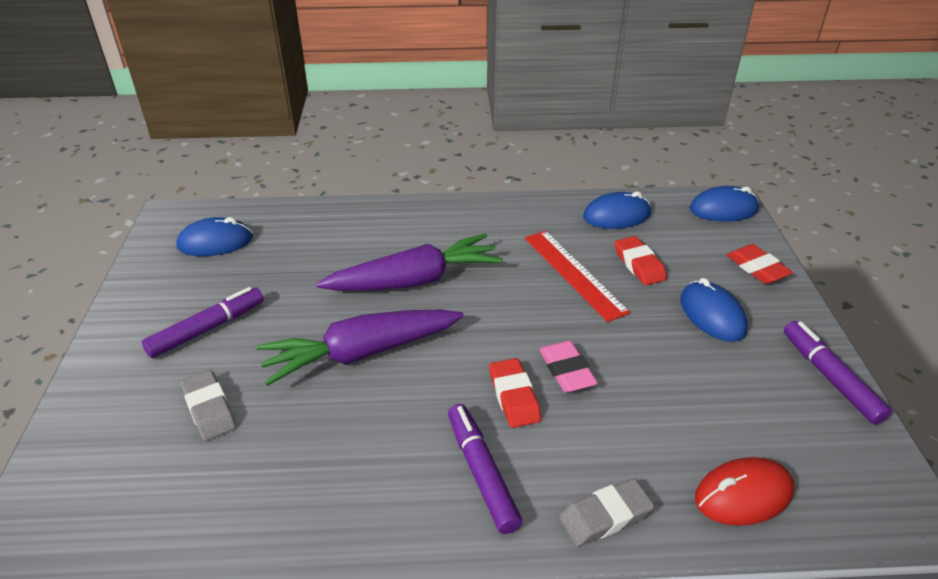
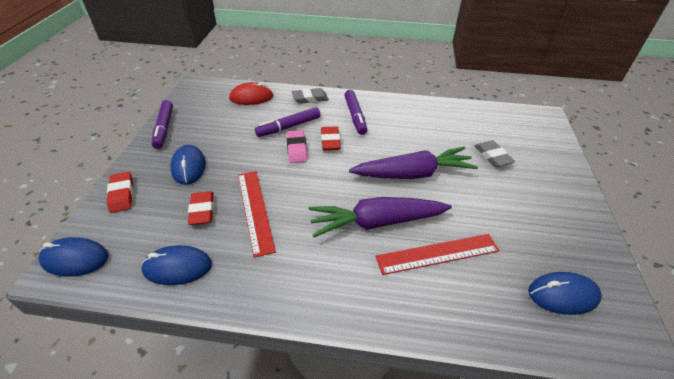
camera: 170 degrees left, 5 degrees up
purple marker [142,287,264,358] -> purple marker moved to [255,107,321,137]
none -> red ruler [375,234,499,275]

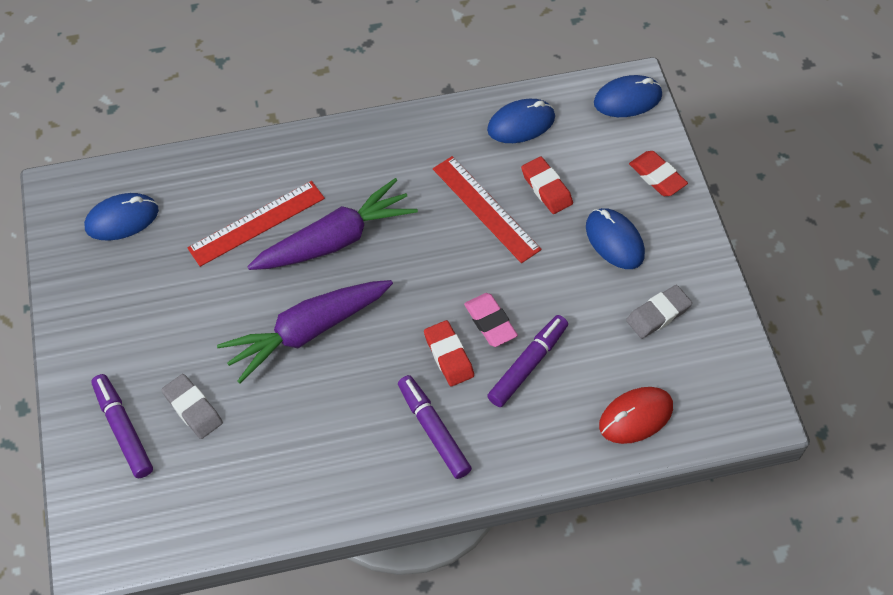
camera: 160 degrees right, 15 degrees up
purple marker [152,100,173,149] -> purple marker moved to [91,374,153,478]
grey eraser [292,88,329,104] -> grey eraser moved to [626,285,692,339]

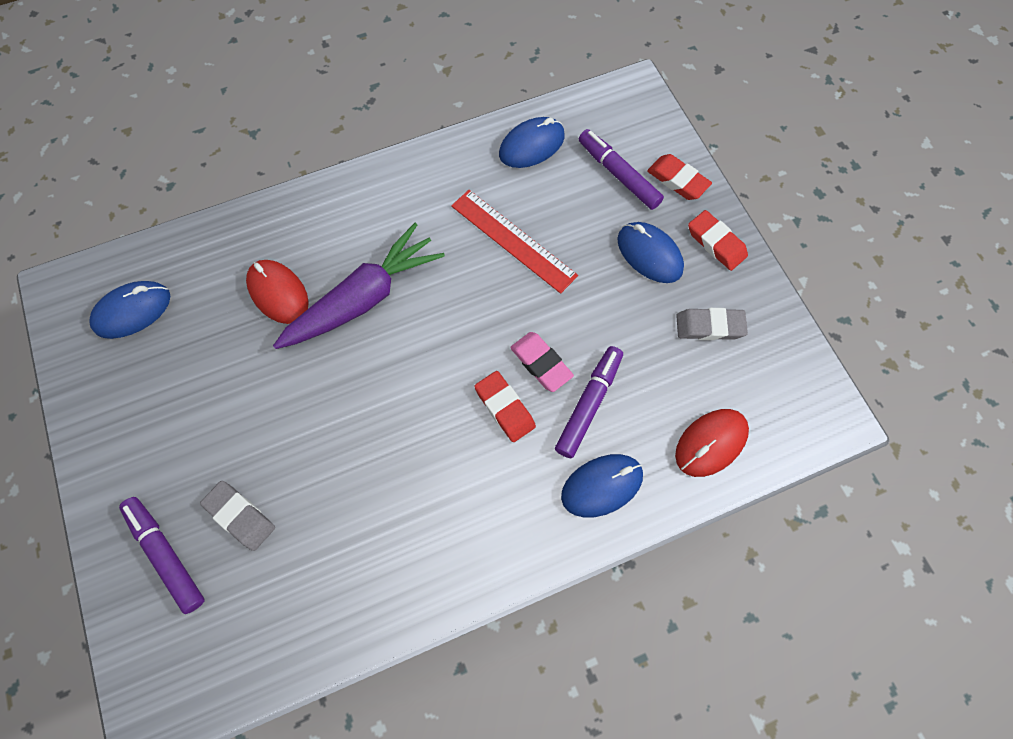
camera: 10 degrees left, 10 degrees up
red ruler [188,181,325,267] -> red mouse [246,260,309,324]
purple carrot [217,280,393,383] -> none
purple marker [398,375,472,479] -> purple marker moved to [579,129,664,210]
red eraser [521,157,573,214] -> red eraser moved to [688,210,748,271]
blue mouse [594,75,662,117] -> blue mouse moved to [561,454,643,518]
grey eraser [626,285,692,339] -> grey eraser turned 45 degrees clockwise [676,308,748,340]

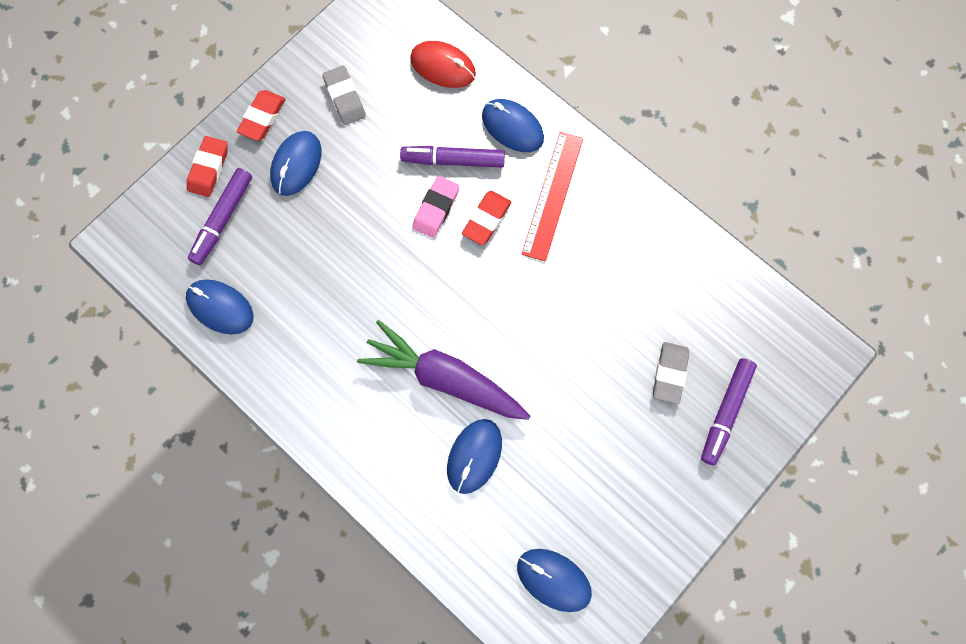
camera: 115 degrees left, 5 degrees up
red mouse [246,260,309,324] -> blue mouse [447,419,502,494]
red ruler [451,190,578,294] -> red ruler moved to [522,132,583,262]

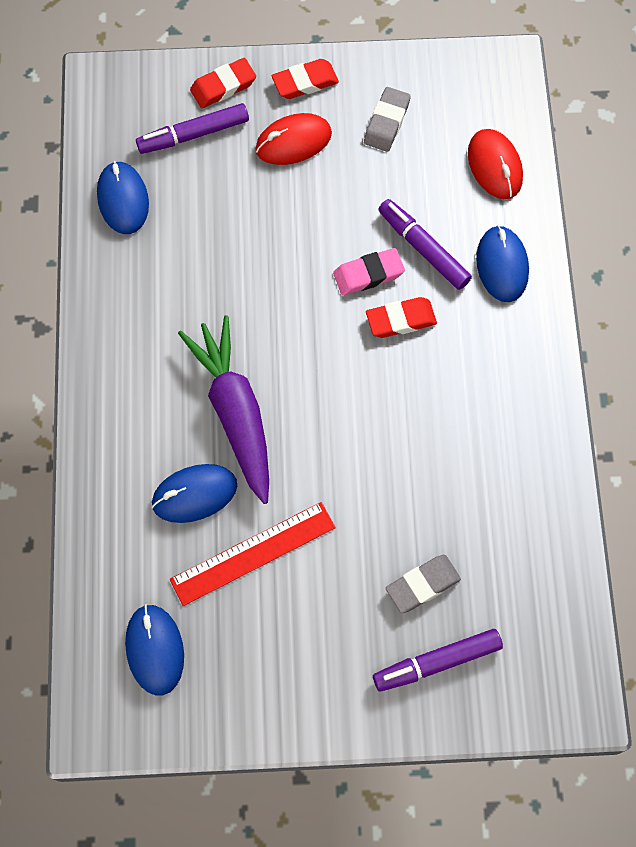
camera: 45 degrees right, 5 degrees down
blue mouse [270,131,321,196] -> red mouse [255,113,332,165]
red ruler [522,132,583,262] -> red ruler moved to [170,502,336,606]

